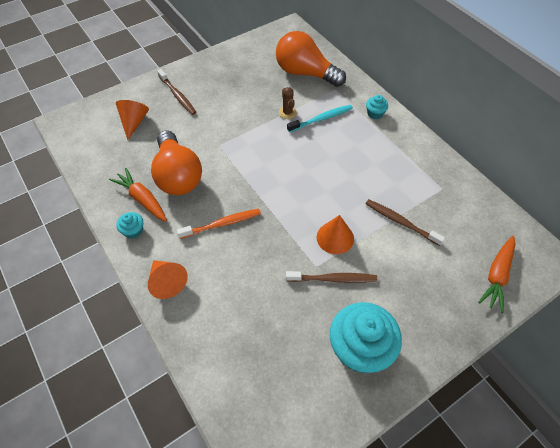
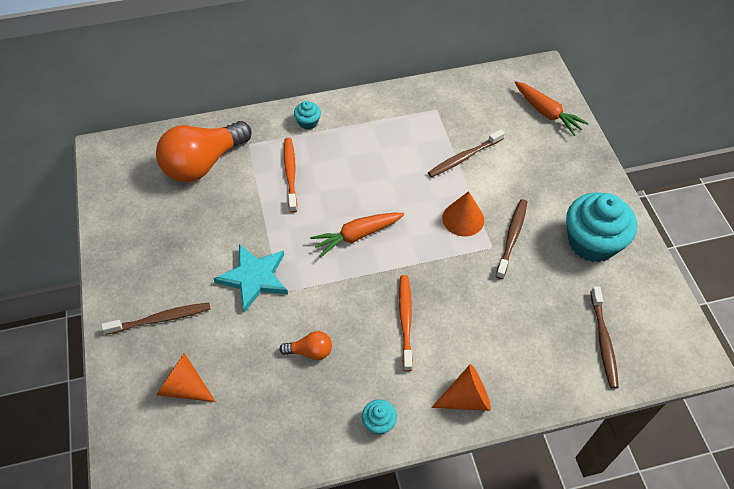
camera: 70 degrees left, 0 degrees up
orange carrot [109,168,167,222] -> orange carrot moved to [310,213,404,257]
orange light bulb [151,130,202,195] -> orange light bulb [279,331,332,360], size x0.44
brown cactus [279,87,297,119] -> none
turquoise toothbrush [287,105,353,132] -> orange toothbrush [284,138,297,213]
none -> turquoise star [213,244,288,313]
none -> brown toothbrush [590,287,619,389]

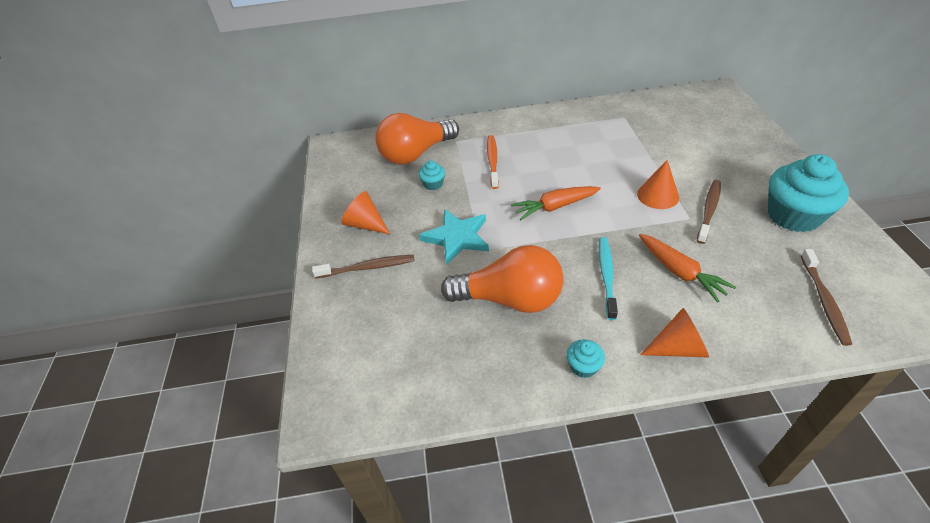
camera: 10 degrees right, 10 degrees down
orange cone [156,353,216,402] -> orange cone moved to [341,191,390,234]
orange light bulb [279,331,332,360] -> orange light bulb [441,245,563,313], size x2.26
turquoise cupcake [294,101,321,130] -> turquoise cupcake moved to [419,161,445,190]
orange toothbrush [399,275,413,371] -> turquoise toothbrush [599,237,618,320]
brown toothbrush [428,129,505,178] -> none
orange carrot [515,81,589,136] -> orange carrot moved to [639,234,736,303]

